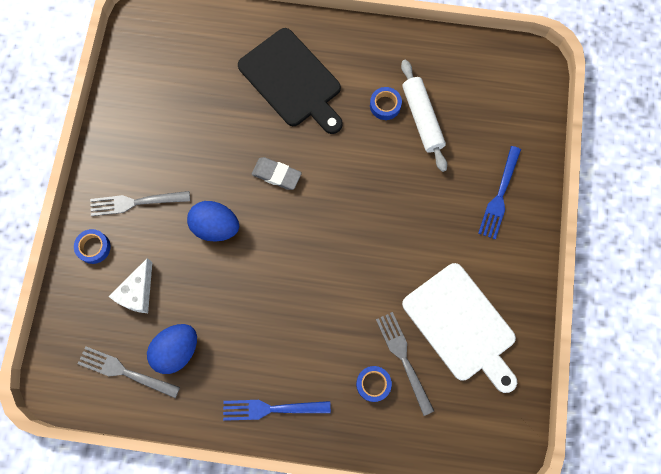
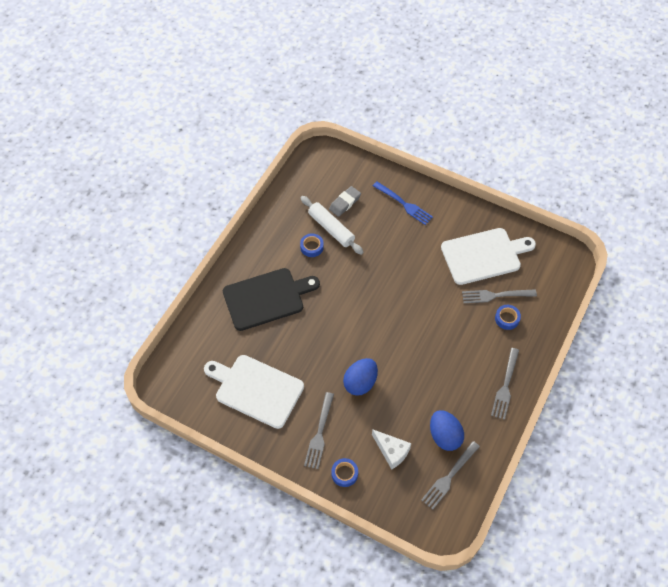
camera: 70 degrees left, 15 degrees down
blue fork [223,400,331,421] -> grey fork [491,348,519,420]
grey eraser [252,157,302,190] -> grey eraser moved to [329,186,361,217]
white rolling pin [401,60,447,172] -> white rolling pin turned 45 degrees clockwise [301,196,363,255]
none -> white cutting board [204,355,304,429]

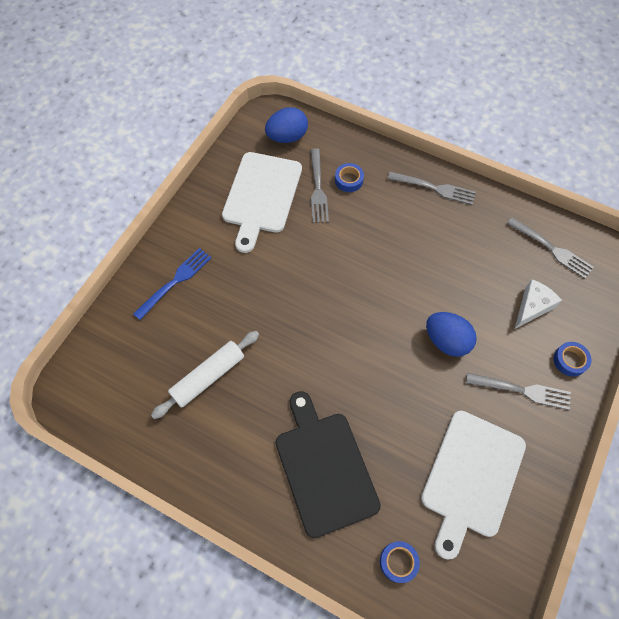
camera: 90 degrees left, 5 degrees up
blue tape [300,233,324,257] -> blue tape moved to [380,541,420,583]
grey eraser [329,186,361,217] -> none
blue egg [430,410,464,451] -> blue egg moved to [265,107,308,143]
white cutting board [441,228,536,285] -> white cutting board turned 150 degrees counterclockwise [222,152,302,253]

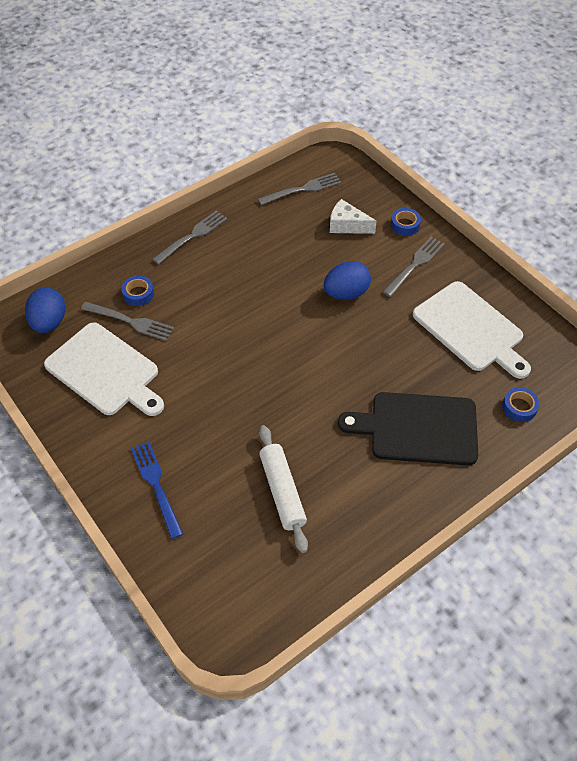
camera: 65 degrees left, 10 degrees down
white cheese [515,279,562,329] -> white cheese turned 45 degrees counterclockwise [330,199,377,234]

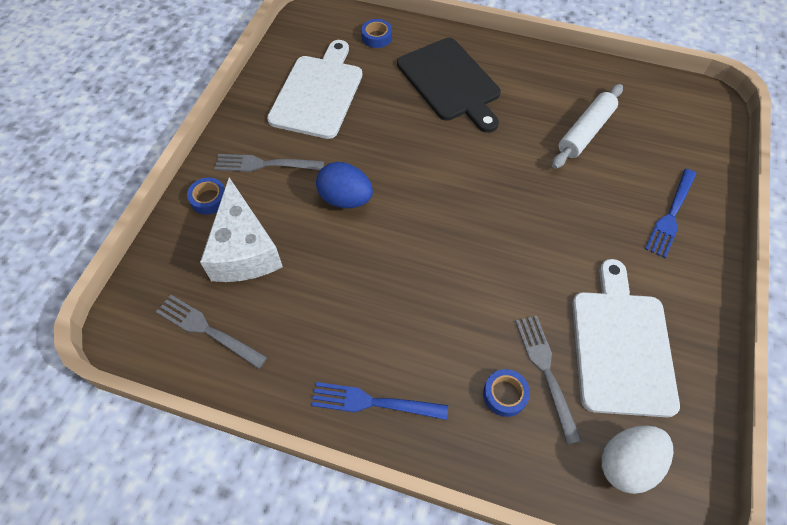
camera: 125 degrees left, 5 degrees up
blue egg [25,288,66,333] -> white egg [601,425,673,494]
grey fork [152,210,227,265] -> blue fork [311,382,448,420]
white cheese [330,199,377,234] -> white cheese [200,177,283,282], size x1.66

